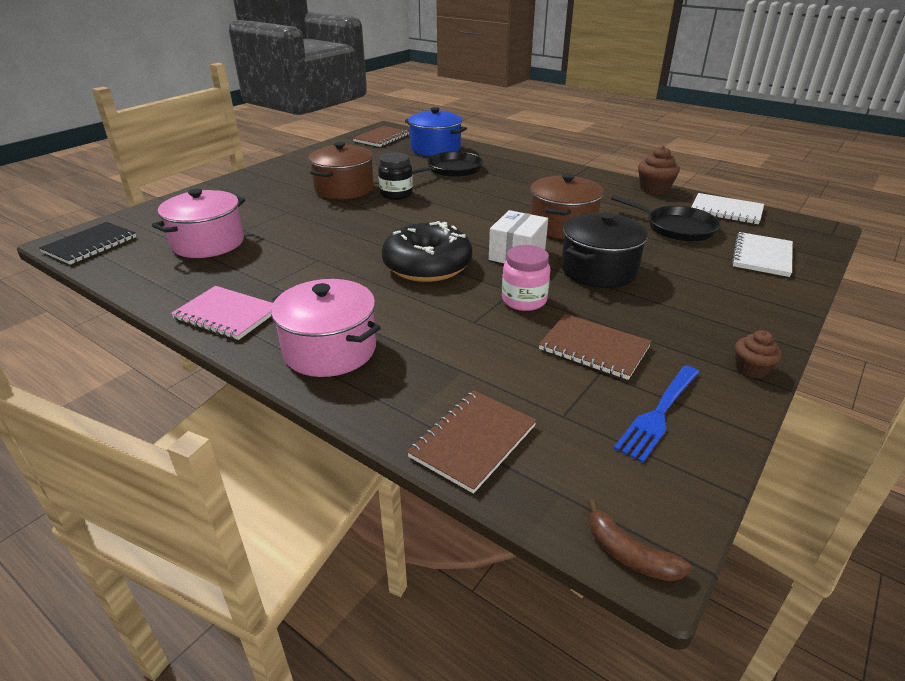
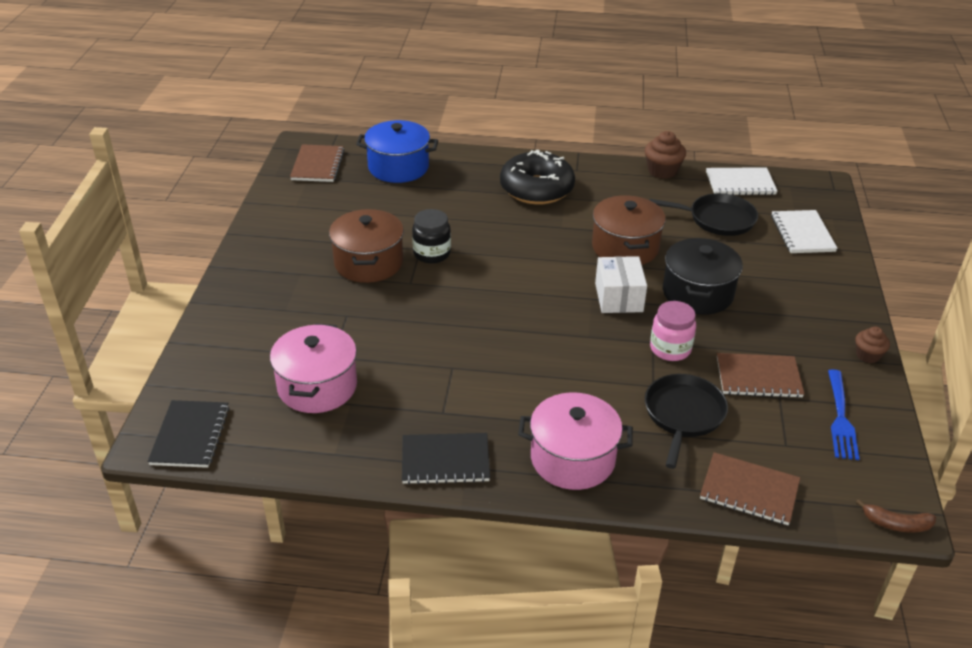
camera: 30 degrees left, 5 degrees up
pink notebook [171,286,273,340] -> black notebook [402,433,490,484]
black donut [381,221,472,282] -> black donut moved to [500,150,575,204]
brown notebook [407,390,537,494] -> brown notebook turned 75 degrees counterclockwise [700,452,800,525]
black pan [412,152,483,177] -> black pan moved to [645,374,728,469]

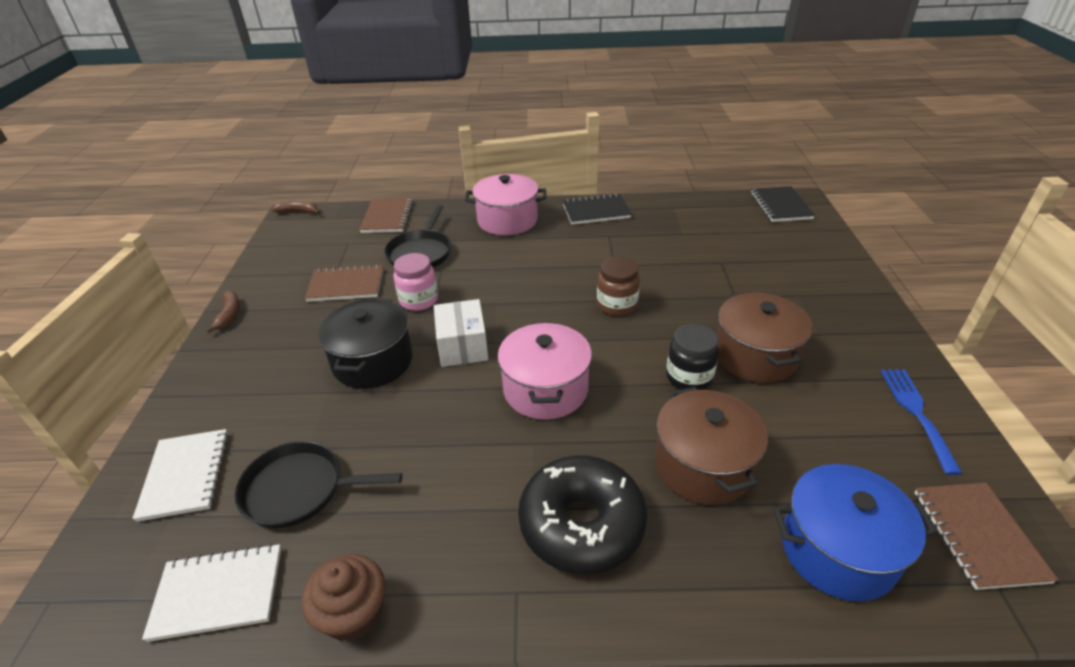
camera: 175 degrees right, 0 degrees up
pink pot [270,323,357,413] -> pink pot moved to [497,322,592,420]
brown pot [592,195,666,265] -> brown pot moved to [655,387,768,505]
brown notebook [700,452,800,525] -> brown notebook turned 75 degrees clockwise [359,198,413,233]
blue fork [828,369,859,460] -> blue fork moved to [880,370,963,475]
brown cupcake [855,327,890,363] -> brown banana [206,291,240,333]
none -> brown jar [597,257,640,316]

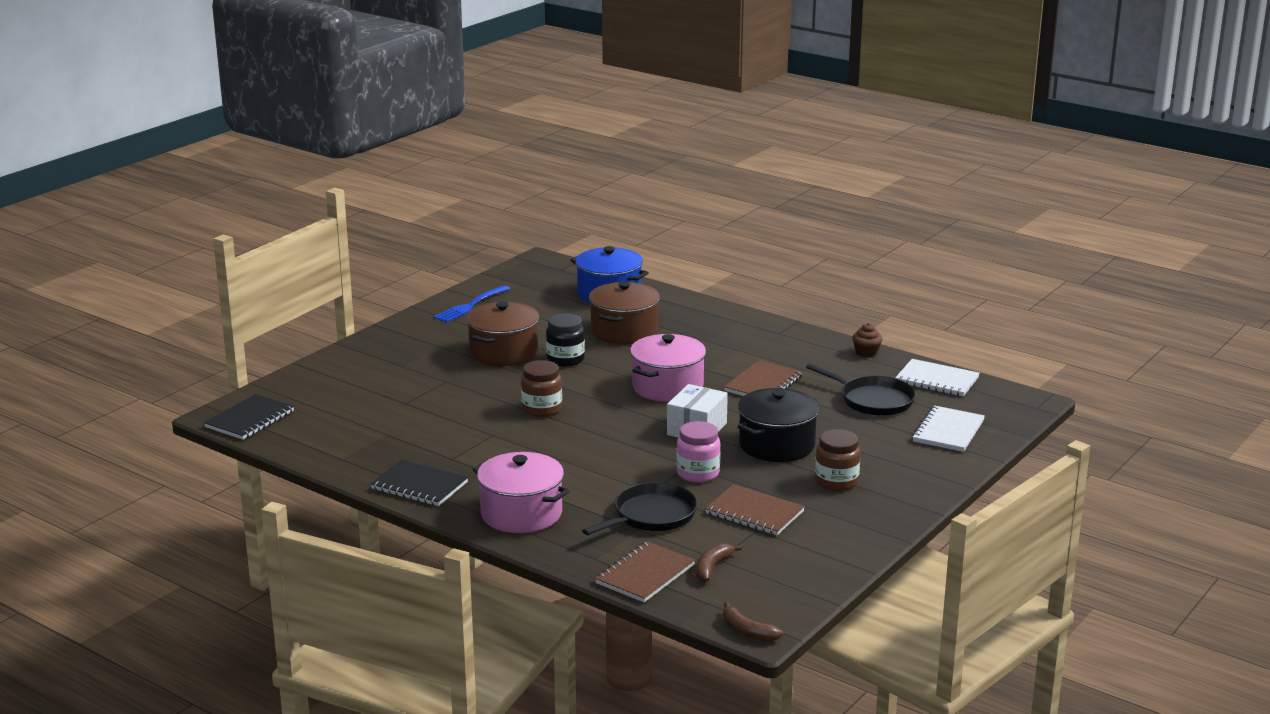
camera: 145 degrees left, 15 degrees down
brown banana [206,291,240,333] -> brown banana moved to [696,543,742,582]
brown cupcake [302,554,385,642] -> brown cupcake [852,323,883,357], size x0.65
black donut [518,455,647,574] -> none
brown notebook [914,483,1059,590] -> brown notebook moved to [724,360,802,396]
none -> brown jar [815,429,860,491]

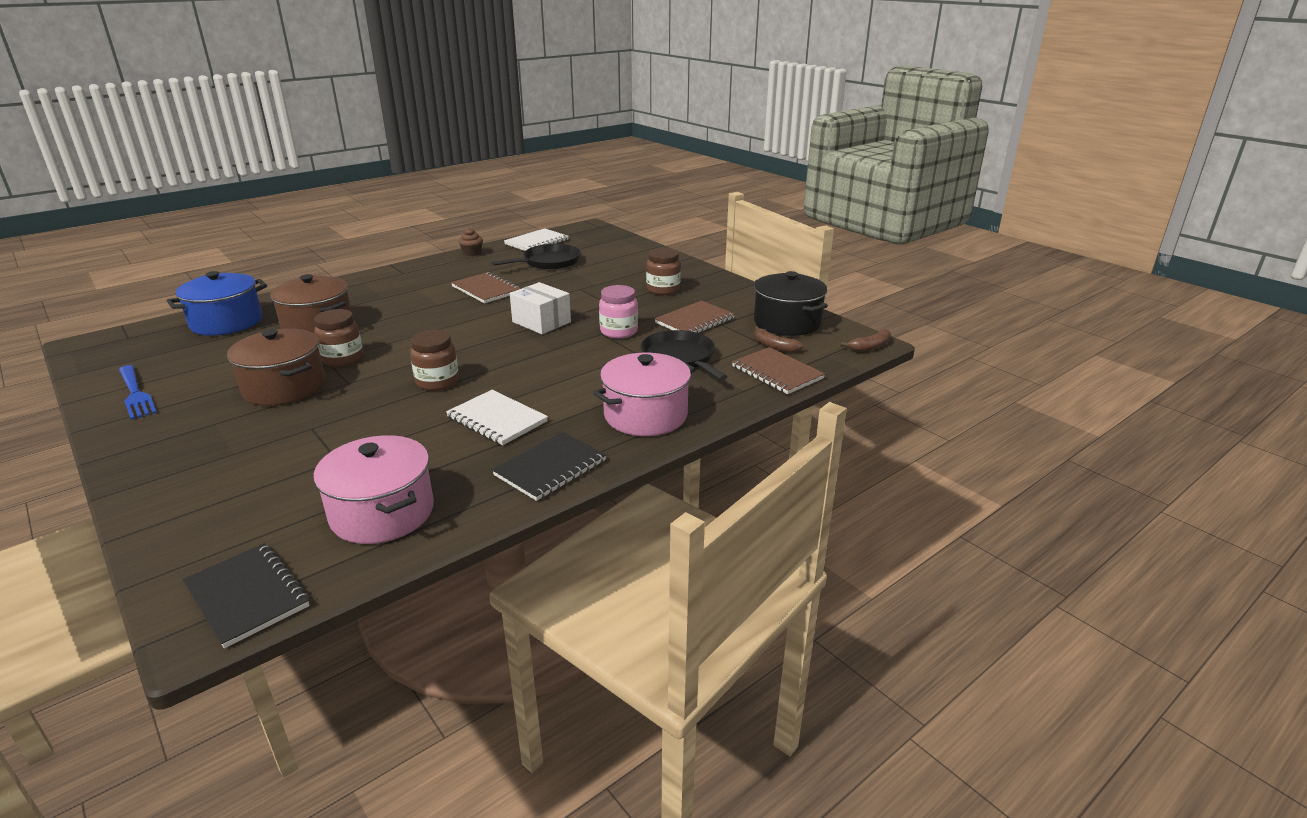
camera: 75 degrees left, 5 degrees up
black jar [546,313,585,367] -> brown jar [314,309,363,367]
pink pot [630,334,706,402] -> pink pot moved to [313,435,434,544]
black pot [738,388,819,462] -> black pot moved to [754,271,828,336]
white notebook [912,406,985,452] -> white notebook moved to [446,390,548,446]

